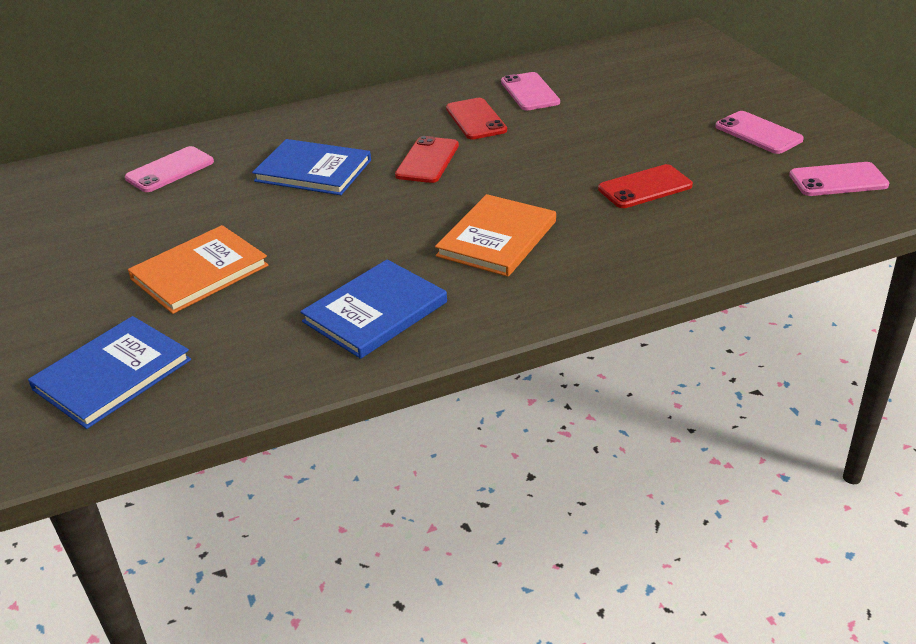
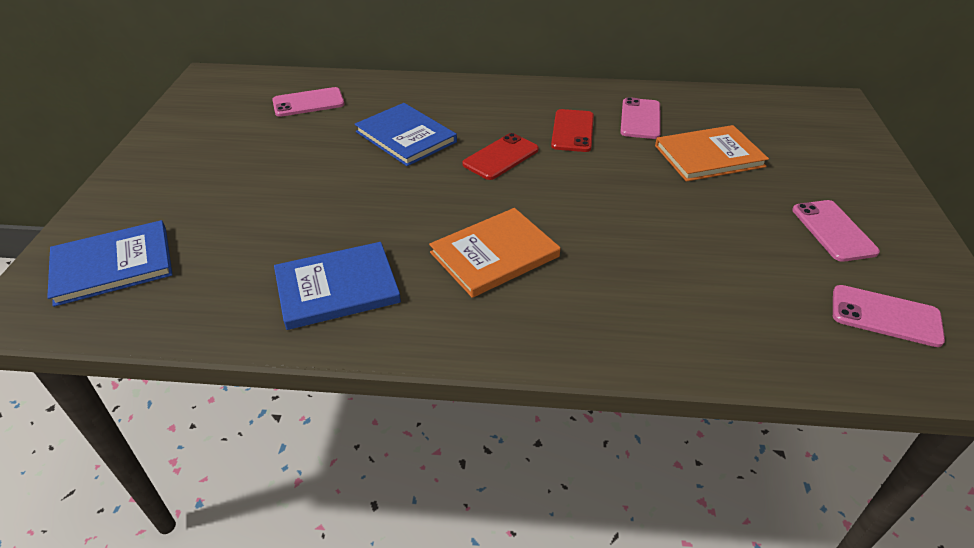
camera: 25 degrees right, 5 degrees up
orange book [128,225,269,314] -> orange book moved to [655,125,769,182]
red phone [598,164,693,208] -> none

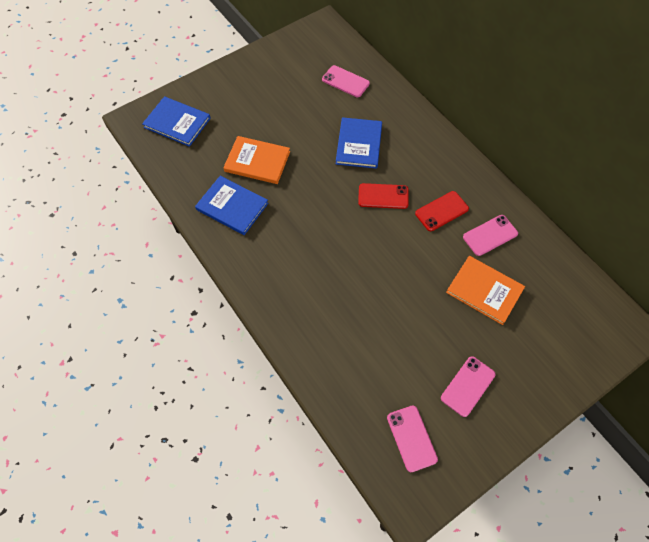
camera: 50 degrees right, 20 degrees up
orange book [429,208,560,298] -> orange book moved to [223,136,290,184]

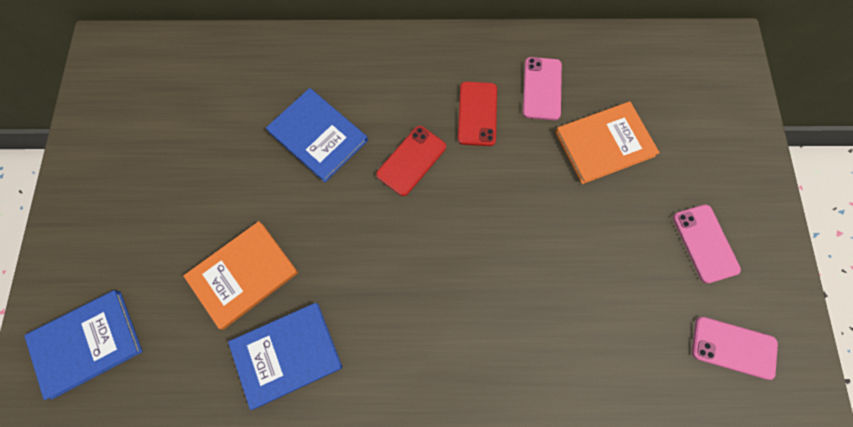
camera: 55 degrees left, 10 degrees up
pink phone [322,65,370,97] -> none

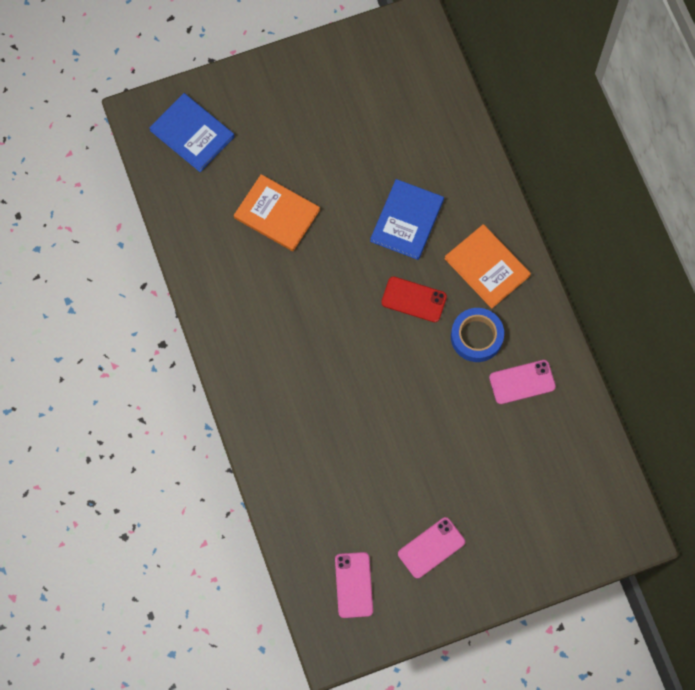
camera: 70 degrees right, 0 degrees up
blue book [228,303,342,410] -> none
red phone [458,82,497,146] -> blue tape [451,308,504,362]
orange book [555,102,660,184] -> orange book moved to [445,224,531,309]

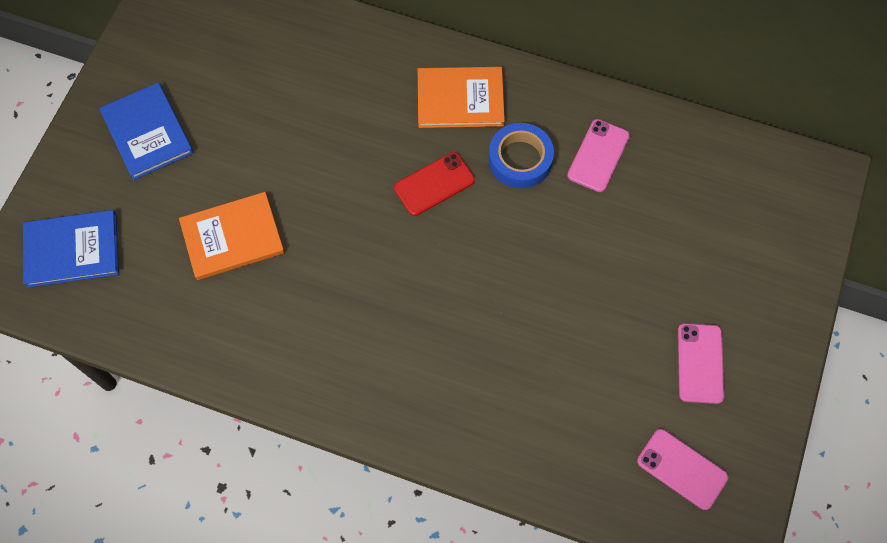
camera: 50 degrees left, 5 degrees down
blue book [370,179,444,260] -> blue book moved to [99,83,193,180]

